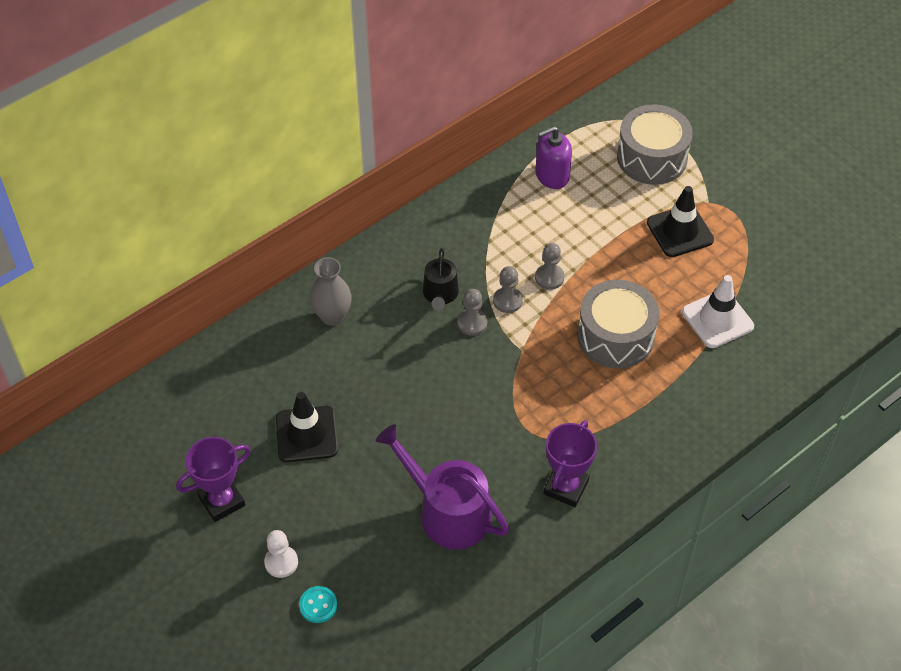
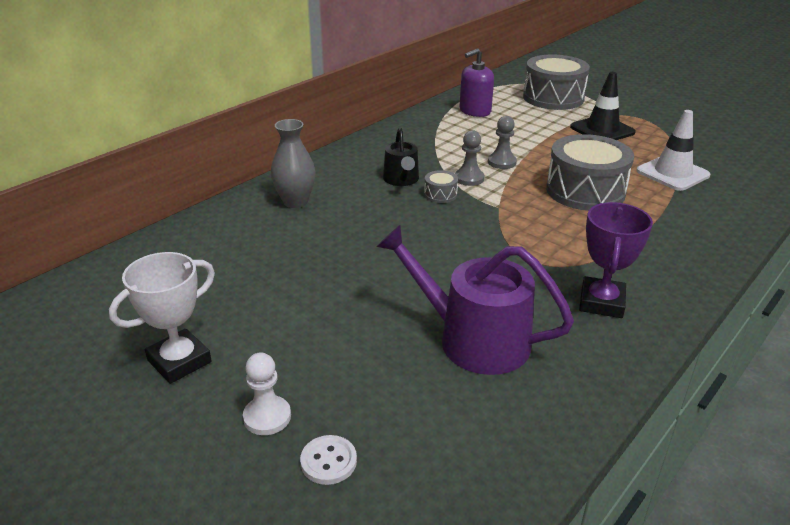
camera: 10 degrees left, 20 degrees down
purple trophy [176,437,251,522] -> white trophy [109,252,215,384]
black traffic cone [276,392,338,462] -> none
turquoise button [299,586,337,623] -> white button [300,435,357,485]
grey pawn [457,289,487,336] -> grey drum [424,170,458,203]

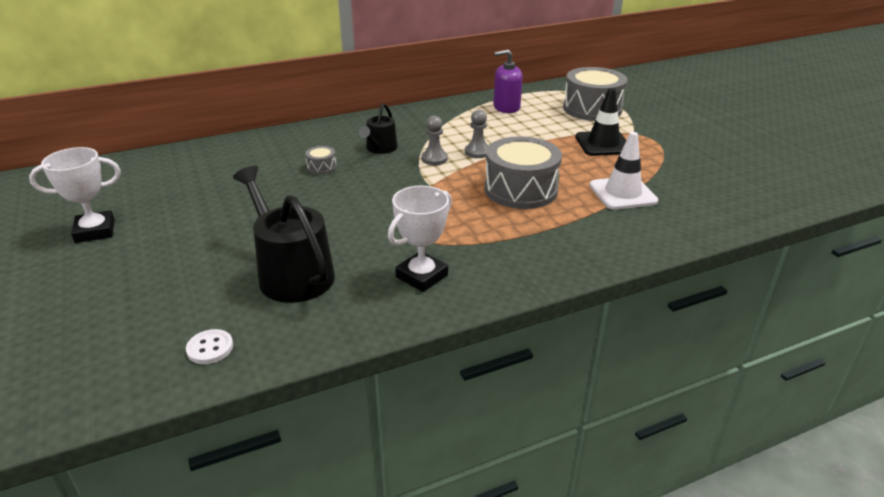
camera: 25 degrees right, 0 degrees up
white pawn [243,353,291,435] -> none
grey vase [271,119,316,208] -> none
white button [300,435,357,485] -> white button moved to [186,329,233,364]
purple watering can [376,225,574,375] -> black watering can [233,166,335,303]
grey drum [424,170,458,203] -> grey drum moved to [305,146,337,174]
purple trophy [579,202,653,318] -> white trophy [388,186,452,292]

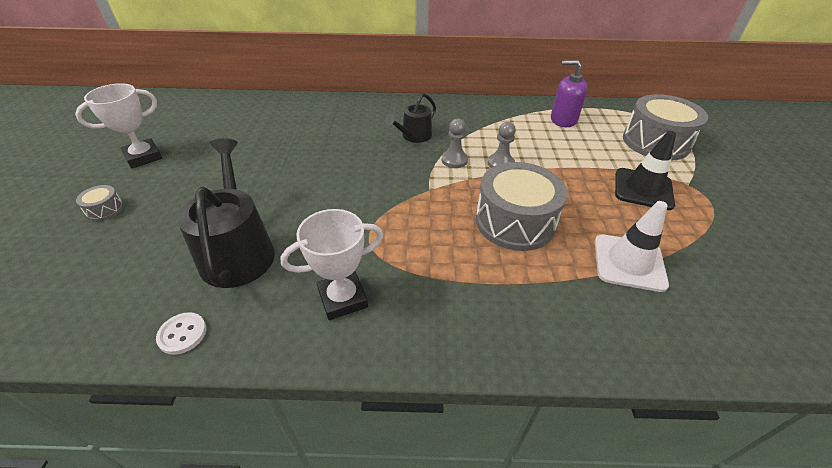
camera: 25 degrees right, 10 degrees up
white trophy [29,147,121,243] -> white trophy turned 45 degrees counterclockwise [75,83,162,168]
white button [186,329,233,364] -> white button moved to [156,312,206,355]
grey drum [305,146,337,174] -> grey drum moved to [76,185,124,221]

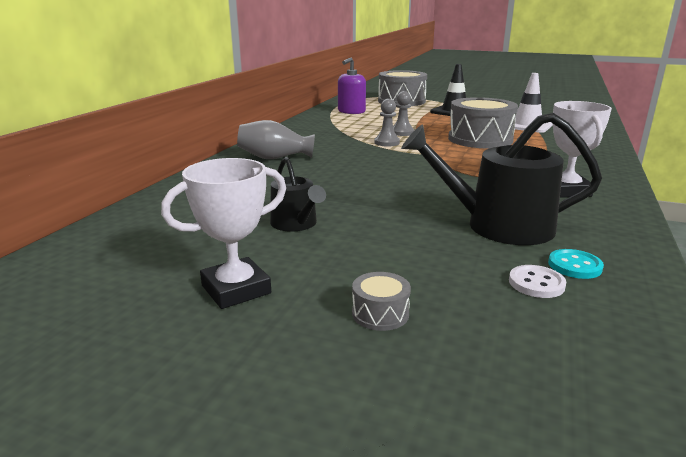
camera: 70 degrees left, 20 degrees down
white trophy [75,83,162,168] -> white trophy turned 75 degrees clockwise [161,158,286,309]
white button [156,312,206,355] -> white button moved to [509,265,566,298]
black watering can [385,93,436,143] -> black watering can moved to [270,157,326,232]
none -> grey vase [237,120,315,159]
none -> turquoise button [548,249,604,279]

